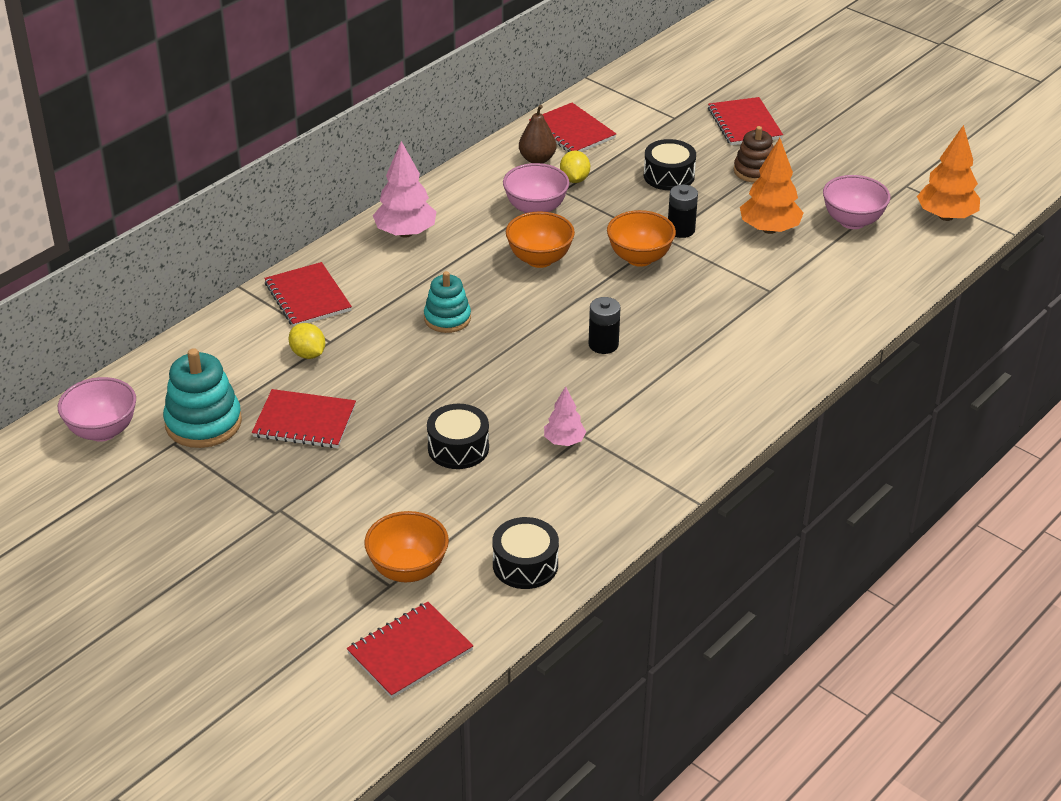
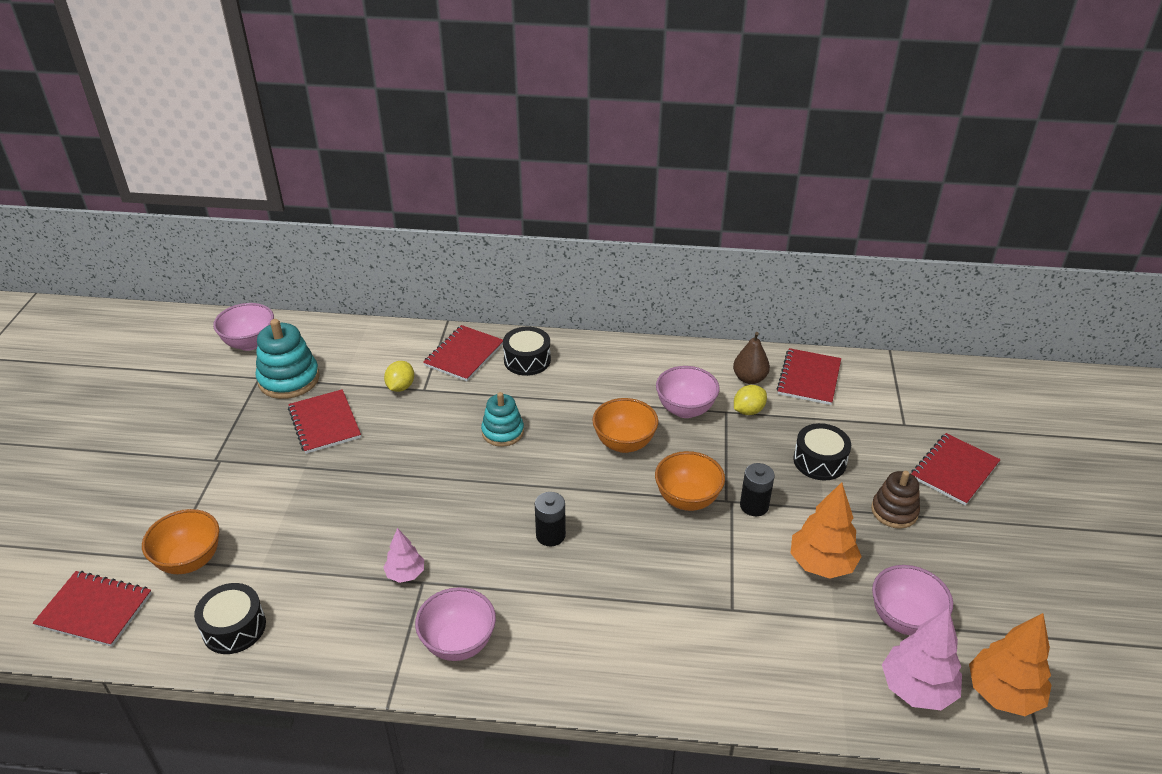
camera: 55 degrees right, 0 degrees up
pink tree [373,141,436,238] -> pink tree moved to [882,608,962,710]
black drum [427,404,489,469] -> black drum moved to [503,326,551,376]
none -> pink bowl [415,587,496,661]

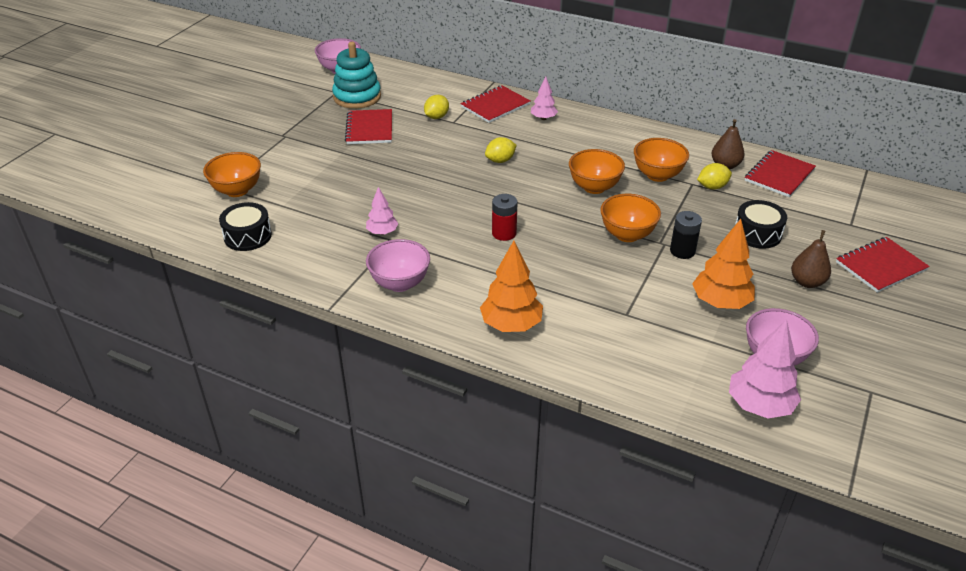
camera: 20 degrees right, 0 degrees up
red notebook [33,571,152,647] -> none
turquoise stacking toy [481,392,524,447] -> yellow lemon [485,137,517,163]
black drum [503,326,551,376] -> pink tree [531,77,558,120]
black battery [535,492,566,547] -> red battery [492,194,518,241]
pink bowl [656,366,720,418] -> orange bowl [634,138,689,182]
brown stacking toy [871,471,920,529] -> brown pear [791,230,831,288]
orange tree [969,613,1051,716] -> orange tree moved to [480,241,543,332]

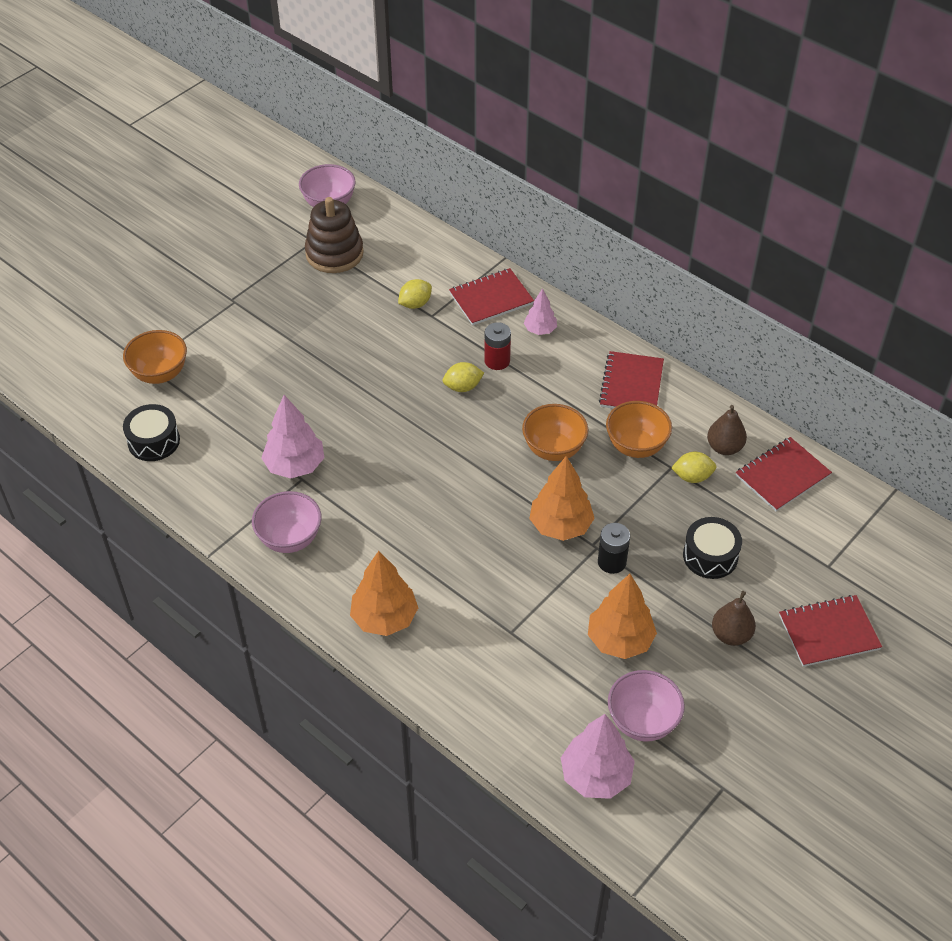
camera: 15 degrees right, 10 degrees up
turquoise stacking toy [332,42,381,109] -> brown stacking toy [305,197,364,273]
red notebook [345,109,392,144] -> red notebook moved to [599,351,664,409]
pink tree [366,187,399,235] -> pink tree [261,395,324,479], size x1.71
red battery [492,194,518,241] -> red battery moved to [484,322,511,370]
orange bowl [600,194,661,242] -> orange tree [529,456,595,541]

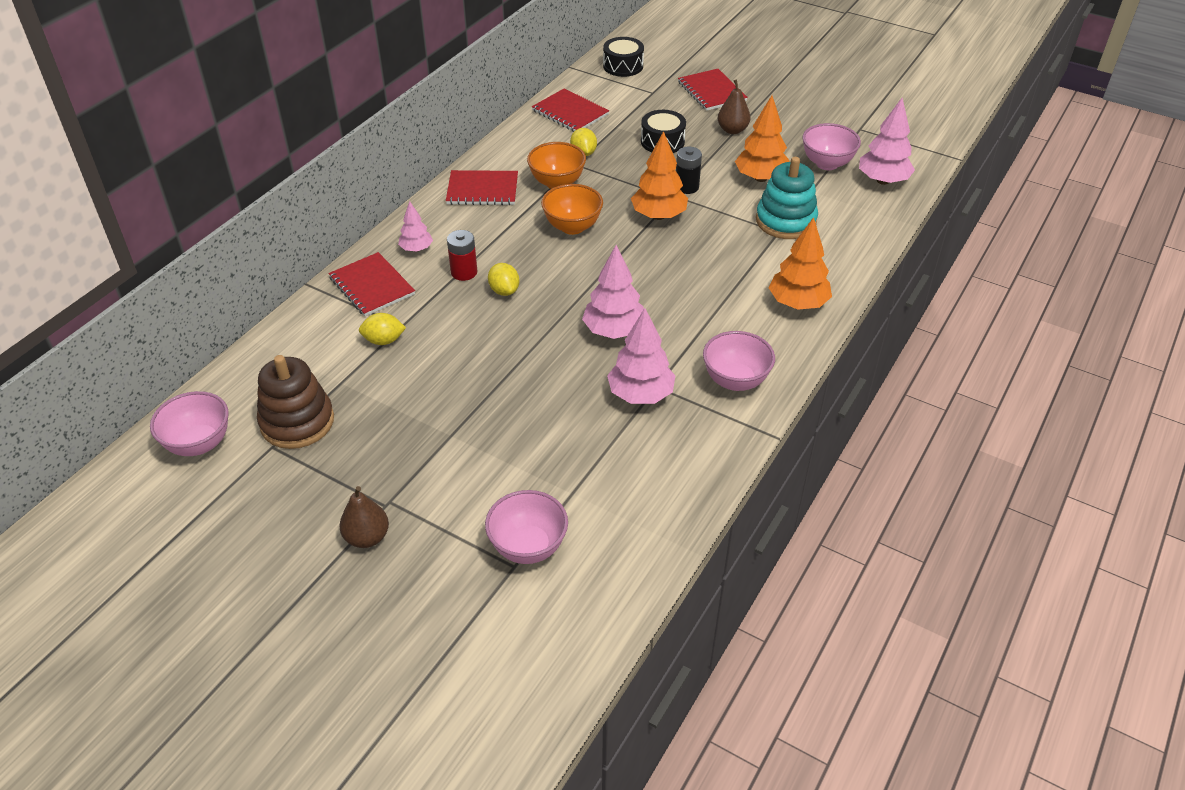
camera: 100 degrees left, 5 degrees down
orange bowl [123,330,187,384] -> pink bowl [485,490,568,564]
black drum [123,404,180,461] -> black drum moved to [603,37,644,77]
yellow lemon [398,279,432,309] -> yellow lemon turned 45 degrees counterclockwise [359,313,406,345]
brown pear [707,405,747,455] -> brown pear moved to [339,486,389,548]
none -> pink tree [582,245,644,339]
none -> turquoise stacking toy [756,157,818,239]

